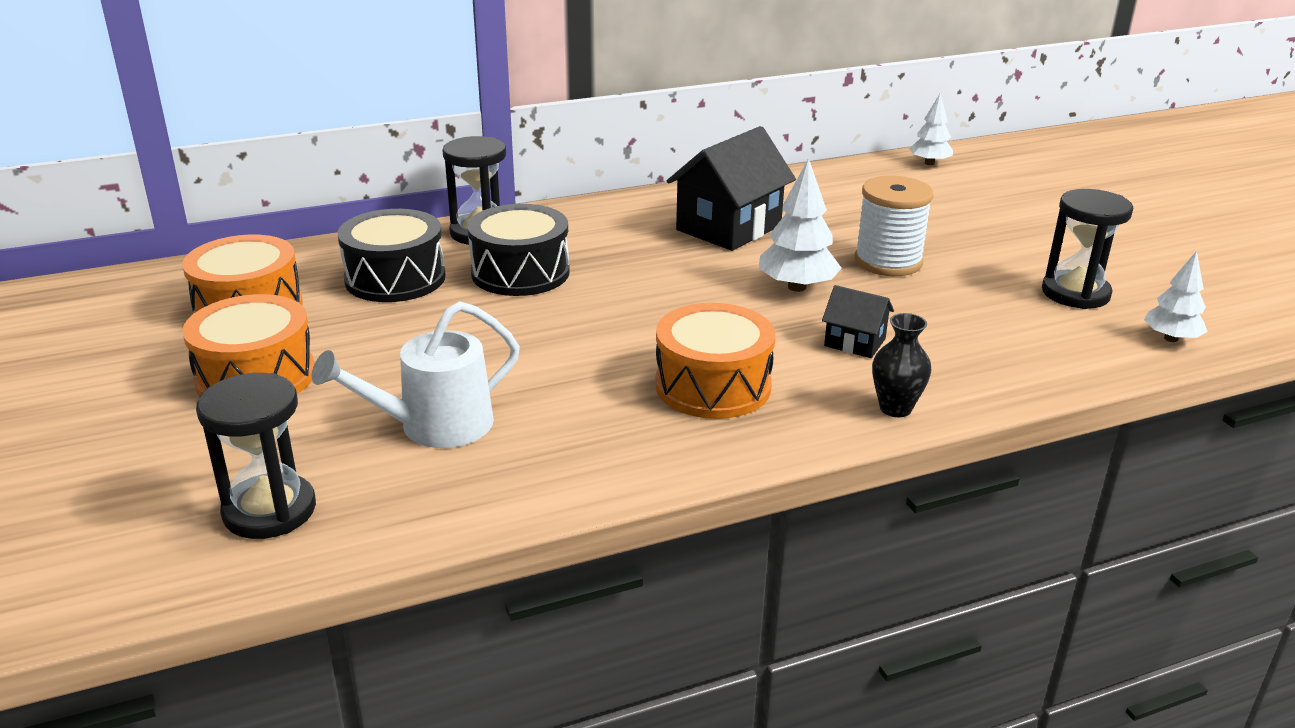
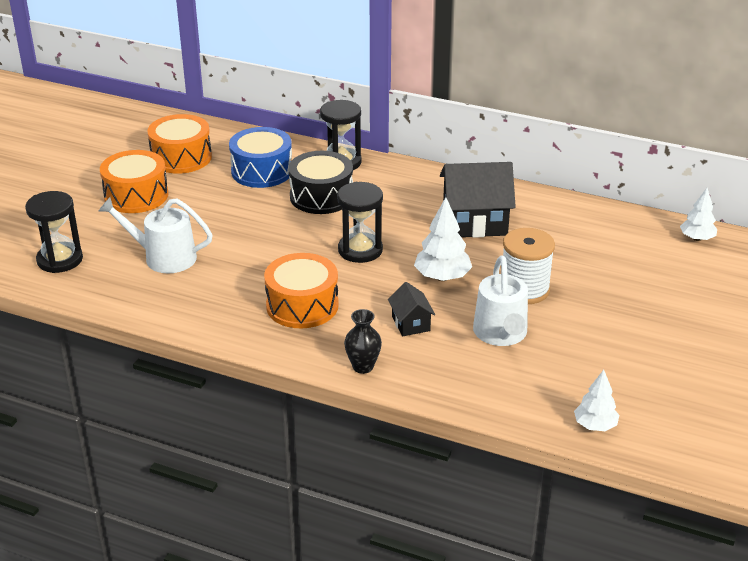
camera: 45 degrees right, 5 degrees up
black drum [338,209,446,302] -> blue drum [229,127,292,188]
black hourglass [1042,189,1133,309] -> black hourglass moved to [337,182,383,263]
none -> white watering can [473,256,528,346]

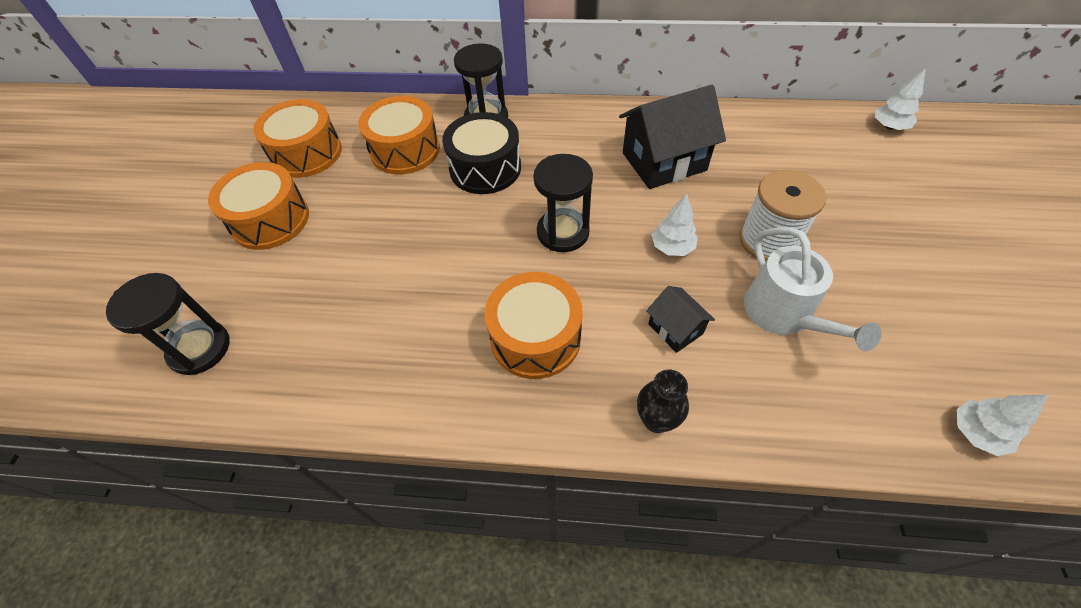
camera: 15 degrees left, 20 degrees up
white watering can [98,197,213,273] -> none
blue drum [229,127,292,188] -> orange drum [358,96,440,175]
white tree [414,197,472,281] -> white tree [652,194,698,256], size x0.66

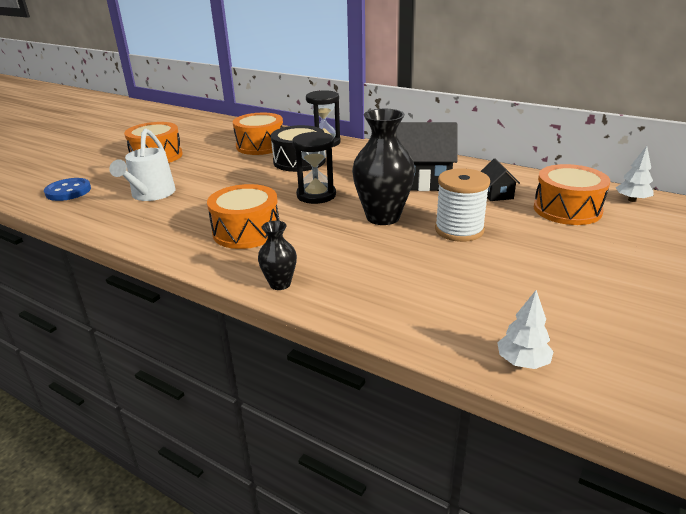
camera: 25 degrees right, 25 degrees down
black hourglass [106,273,230,375] -> blue button [44,178,91,201]
orange drum [253,99,342,178] -> orange drum moved to [534,164,610,225]
black house [646,286,715,353] -> black house moved to [480,159,520,201]
white tree [652,194,698,256] -> black vase [352,109,415,225]
white watering can [744,227,882,351] -> white watering can moved to [109,129,176,201]

